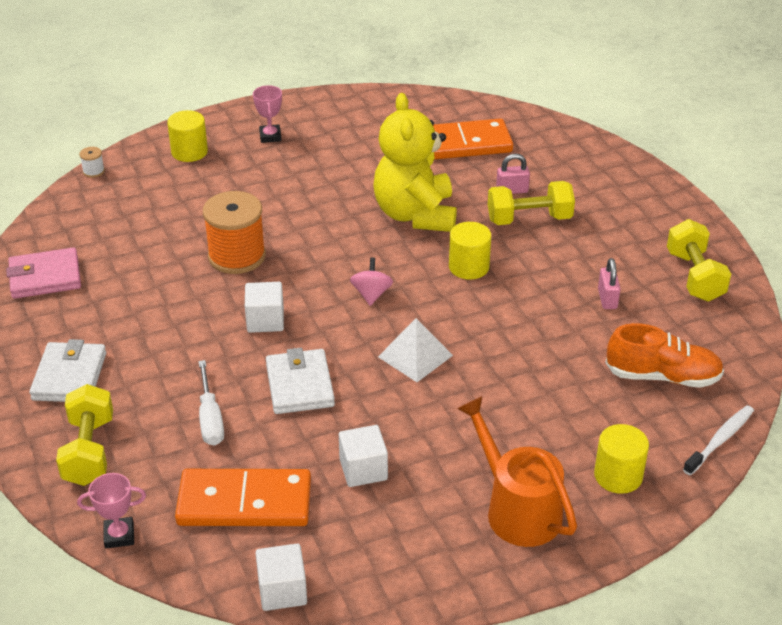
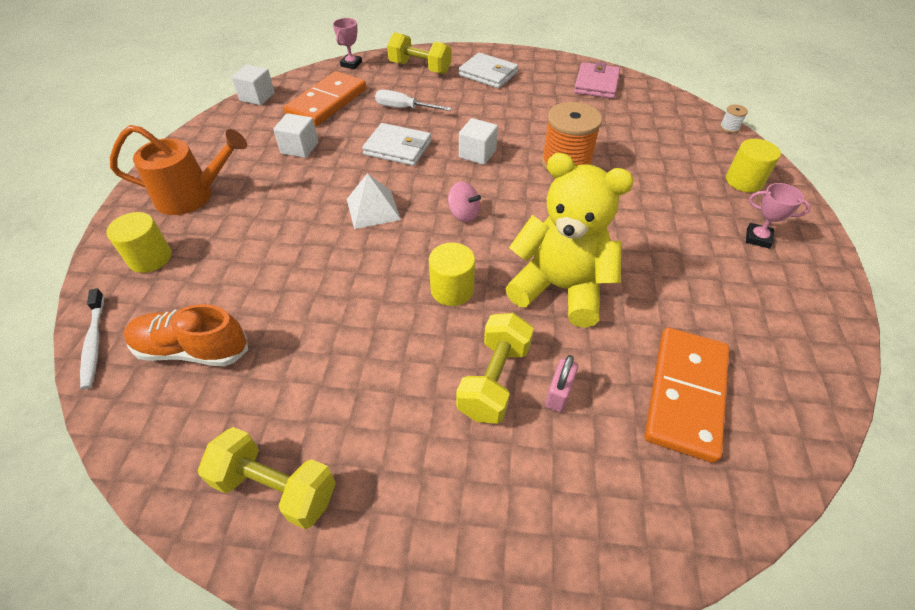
camera: 120 degrees right, 10 degrees up
pink padlock [598,258,621,309] -> none
orange shoe [605,323,724,388] -> orange shoe turned 60 degrees clockwise [123,304,248,366]

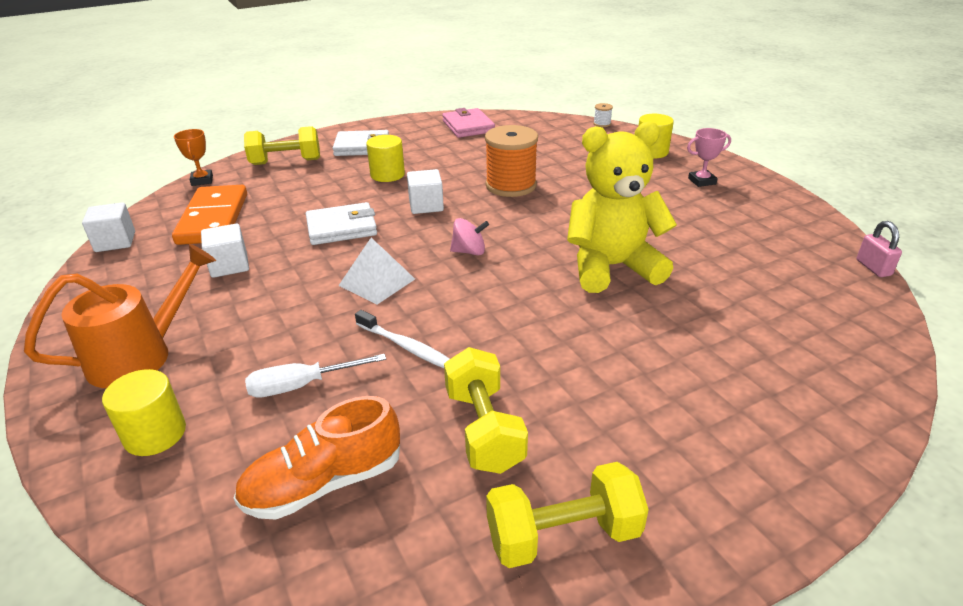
camera: 35 degrees left, 15 degrees down
white toothbrush [80,288,104,390] -> white toothbrush moved to [355,310,449,368]
pink trophy [333,18,362,69] -> orange trophy [174,129,213,186]
white screwdriver [375,90,452,111] -> white screwdriver moved to [245,354,386,398]
yellow cylinder [429,243,475,306] -> yellow cylinder moved to [366,135,405,182]
yellow dumbbell [456,313,534,424] -> yellow dumbbell moved to [444,347,528,474]
pink padlock [545,355,578,412] -> pink padlock moved to [857,221,902,277]
orange domino [644,327,729,463] -> none

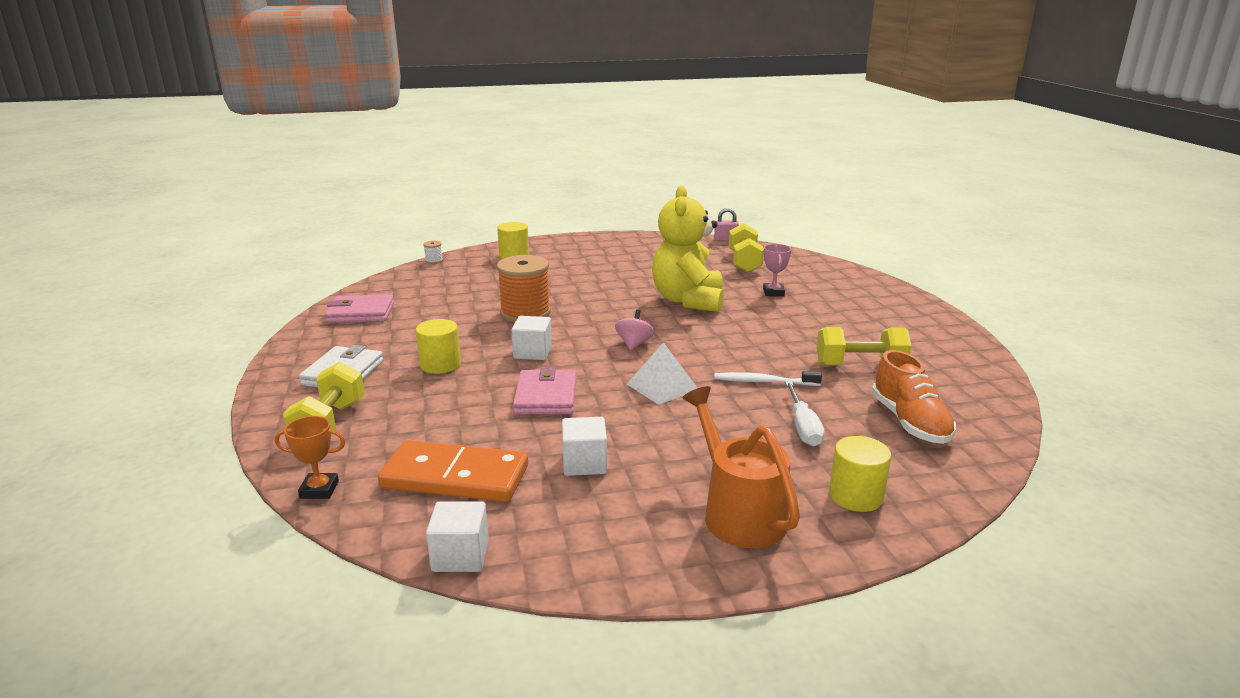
camera: 75 degrees left, 10 degrees down
white wallet [306,202,377,245] -> pink wallet [513,367,577,415]
white toothbrush [355,310,449,368] -> white toothbrush turned 135 degrees counterclockwise [714,371,822,386]
yellow dumbbell [486,462,649,568] -> yellow dumbbell moved to [729,223,764,273]
pink trophy [687,128,731,187] -> pink trophy moved to [763,244,791,296]

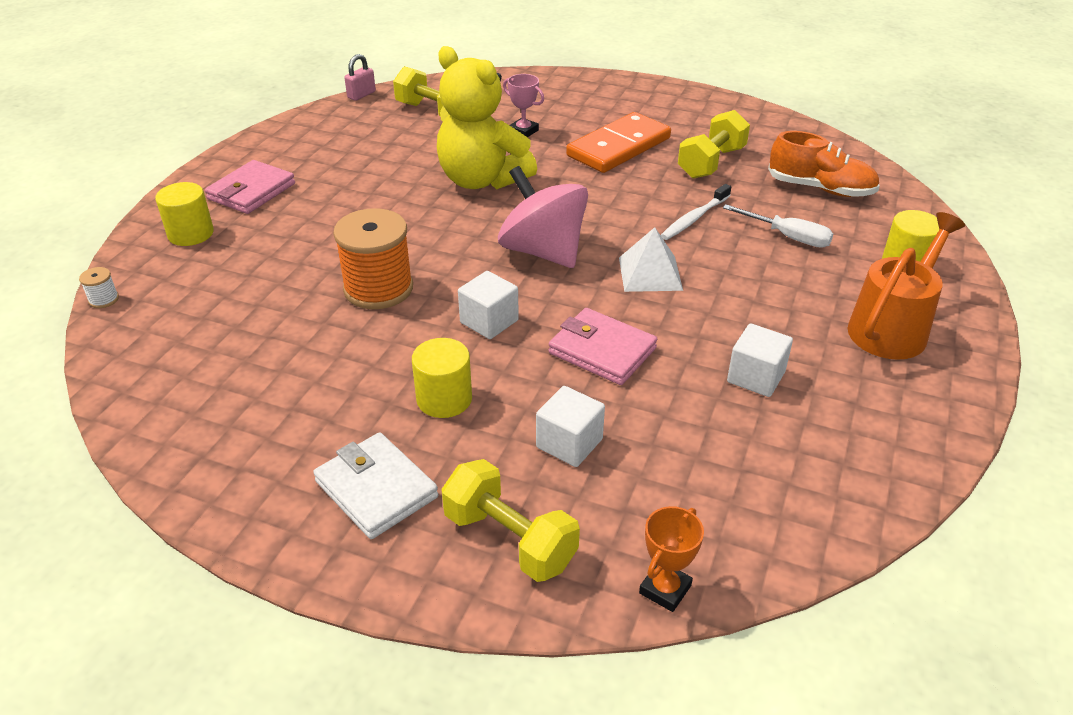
camera: 55 degrees left, 15 degrees up
pink wallet [325,294,394,323] -> pink wallet moved to [205,160,295,214]
orange domino [378,440,528,502] -> orange domino moved to [566,112,671,173]
white cube [426,501,489,572] -> white cube moved to [536,386,605,467]
pink spinning top [615,310,654,350] -> pink spinning top [498,166,588,268], size x2.11
orange watering can [683,386,800,548] -> orange watering can turned 120 degrees clockwise [848,212,965,360]

